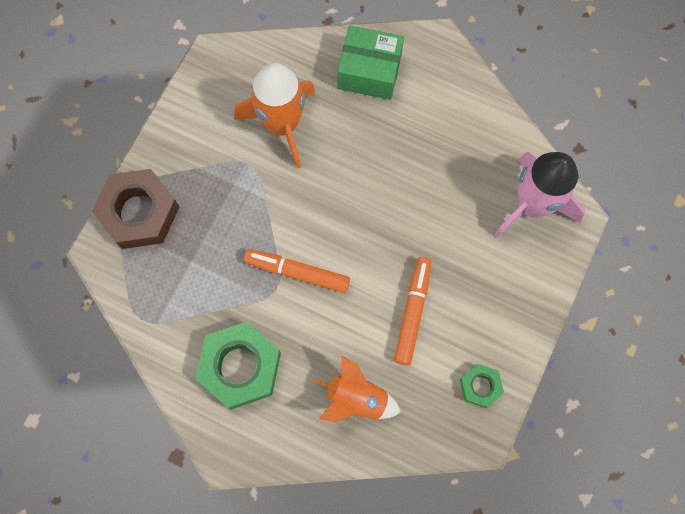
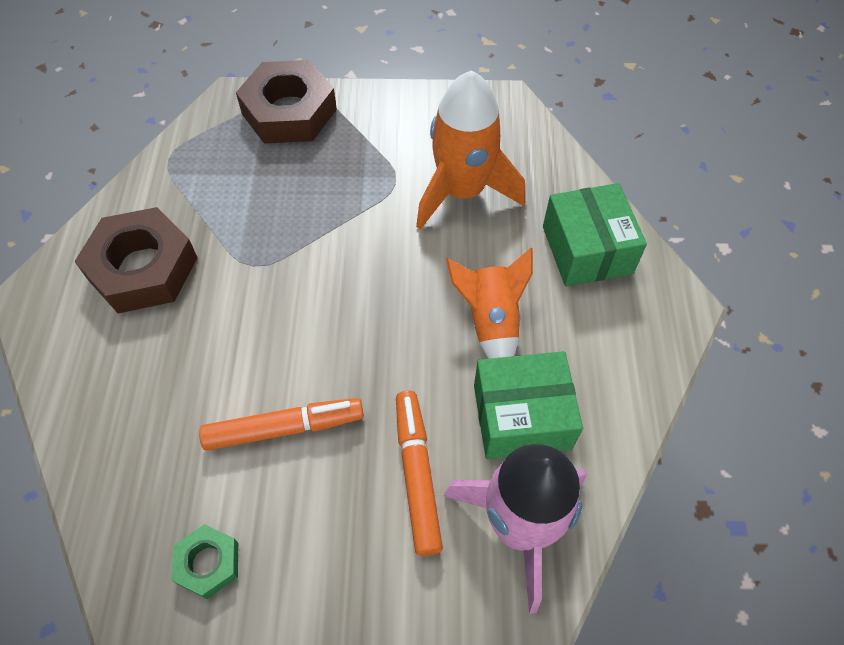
camera: 65 degrees right, 15 degrees down
green nut [195,322,281,410] -> brown nut [74,207,198,313]
orange marker [244,249,350,293] -> orange marker moved to [396,390,443,556]
orange rocket [314,356,401,422] -> orange rocket moved to [446,248,533,359]
none -> green box [474,351,583,459]

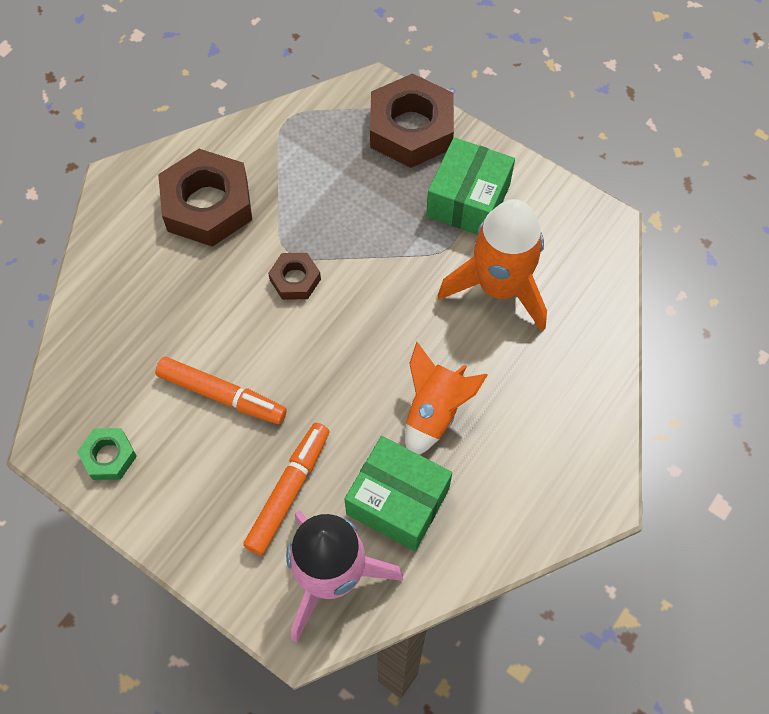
camera: 35 degrees right, 5 degrees up
green box [543,183,647,287] -> green box moved to [426,137,515,235]
none -> brown nut [268,253,321,300]

